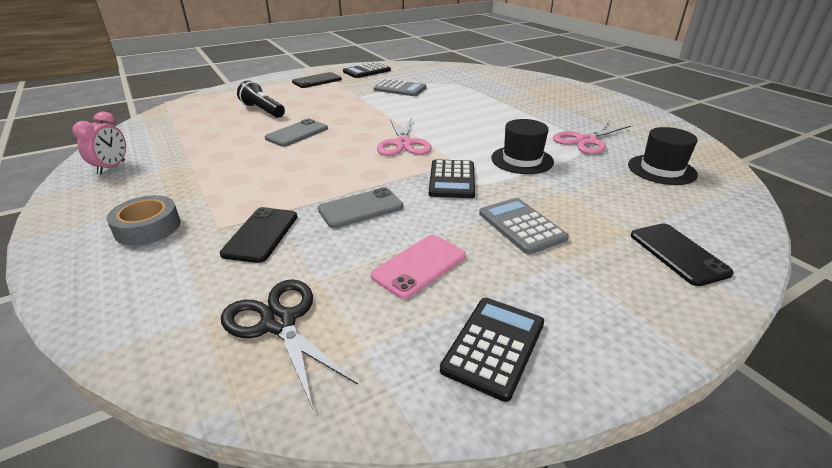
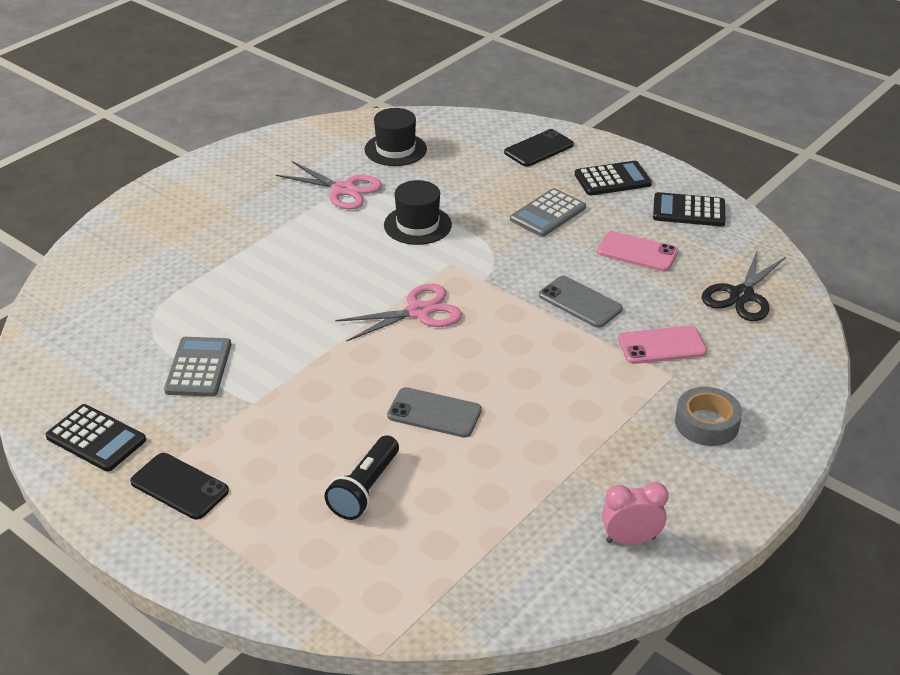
camera: 110 degrees left, 5 degrees up
black phone [220,207,297,263] -> pink phone [618,326,707,364]
black calculator [429,159,475,198] -> black calculator moved to [575,161,652,196]

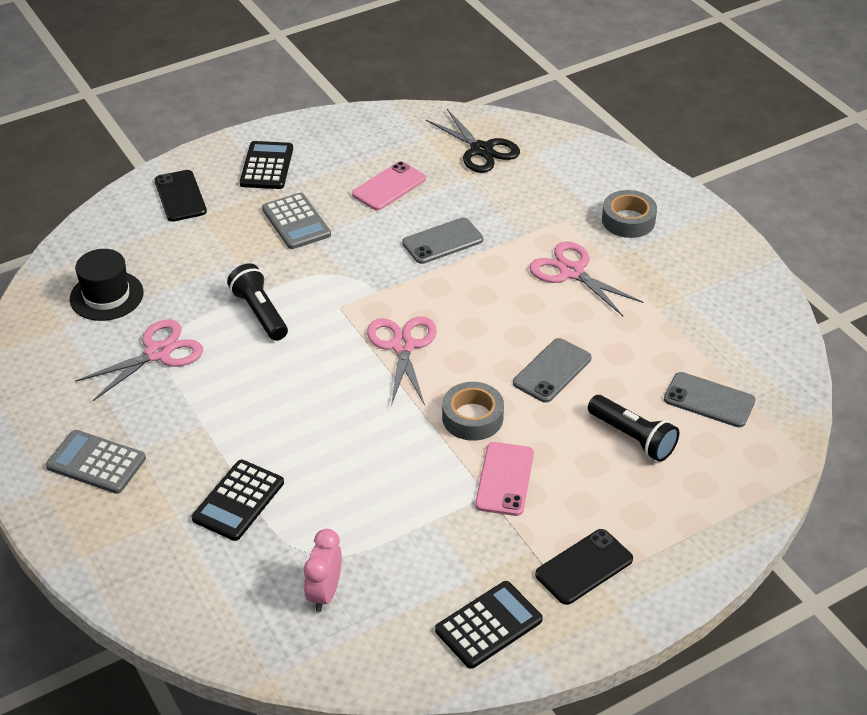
camera: 70 degrees left, 5 degrees up
grey calculator [164,337,231,397] -> grey calculator moved to [46,430,146,494]
black hat [384,180,452,245] -> black flashlight [227,263,288,341]
pink clock [602,482,669,545] -> pink clock moved to [304,529,342,612]
pink phone [618,326,707,364] -> pink phone moved to [475,442,534,516]
black calculator [653,192,725,226] -> black calculator moved to [192,460,284,541]
none -> grey tape [442,382,504,441]
none -> pink scissors [529,241,644,316]
none -> grey phone [664,372,756,427]

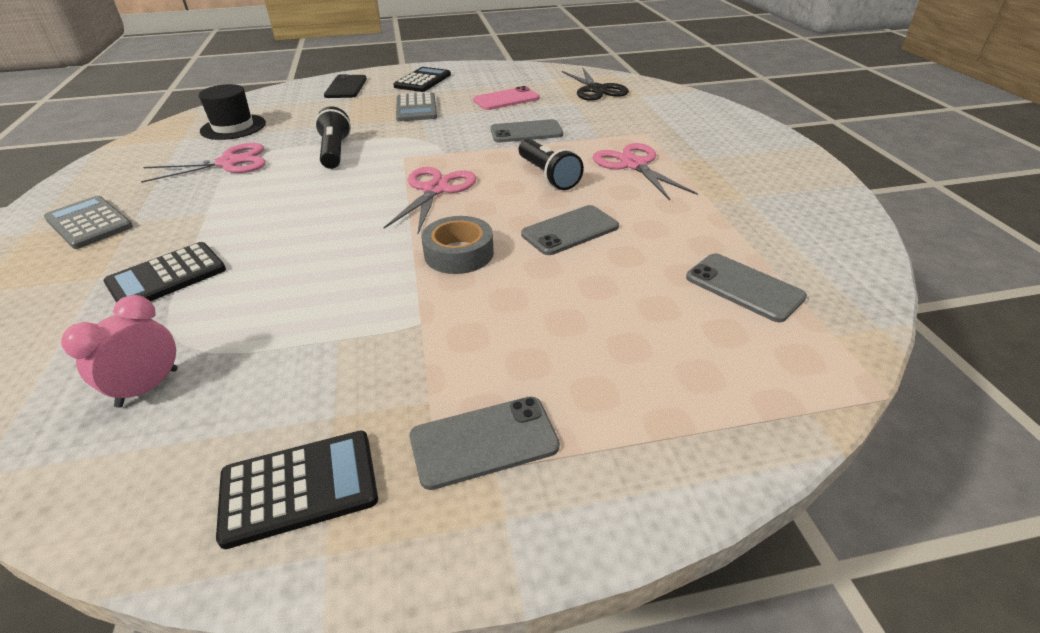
camera: 20 degrees right, 5 degrees down
pink phone [475,442,534,516] -> none
black phone [535,529,633,605] -> grey phone [409,397,560,490]
black flashlight [588,395,679,462] -> black flashlight moved to [519,139,584,190]
grey tape [602,190,657,238] -> none

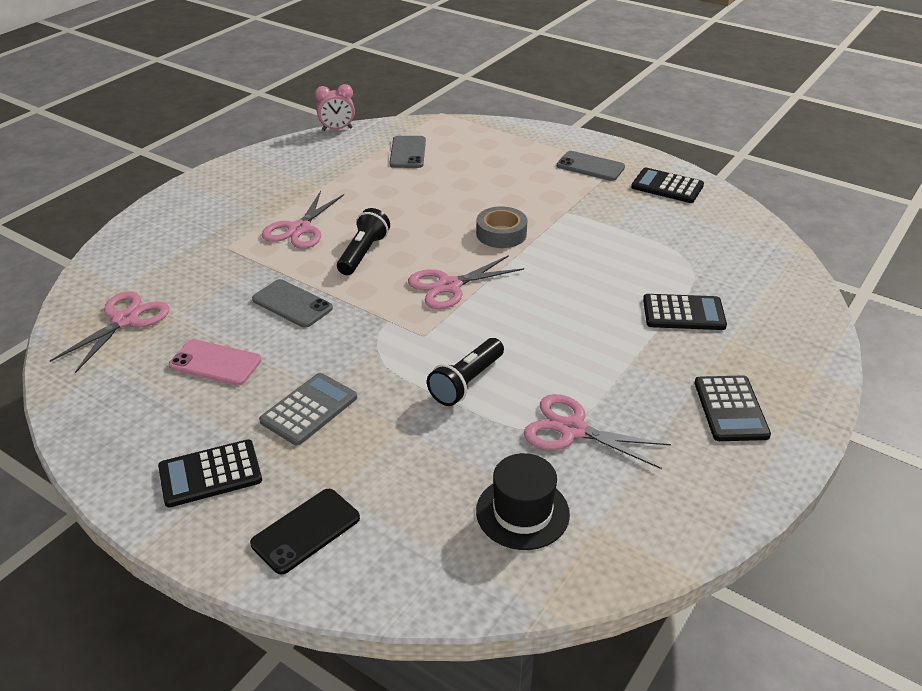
camera: 135 degrees left, 0 degrees up
grey calculator [44,196,133,249] -> black calculator [694,375,771,441]
pink clock [61,295,178,408] -> pink clock moved to [315,84,355,131]
grey phone [521,205,619,255] -> none
black scissors [562,68,629,101] -> pink scissors [50,291,170,373]

